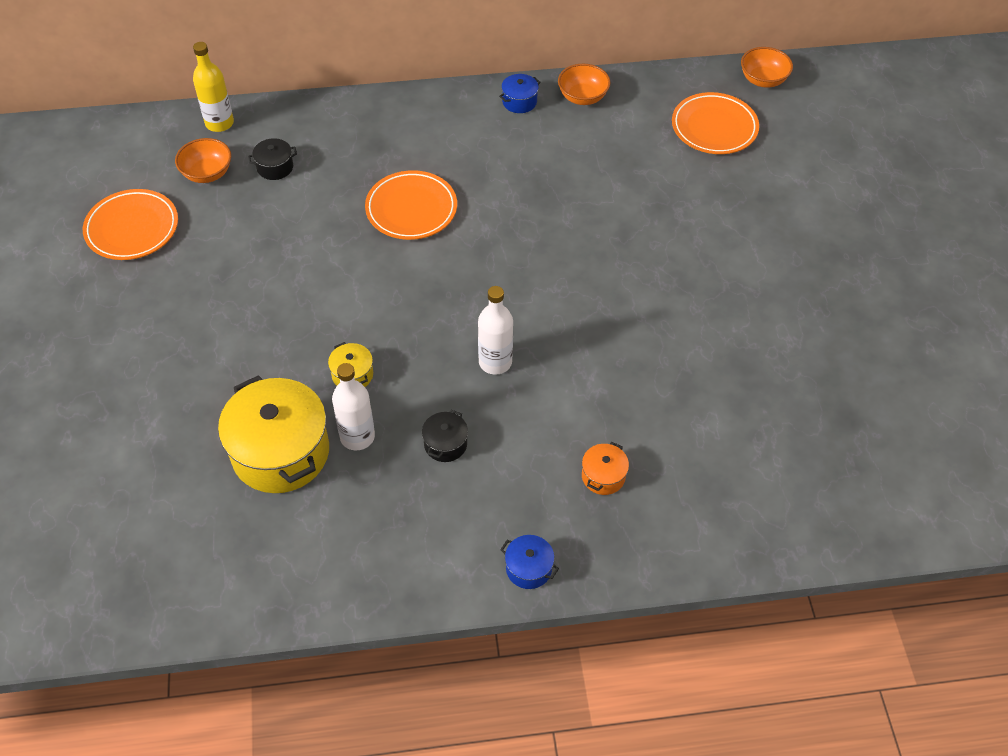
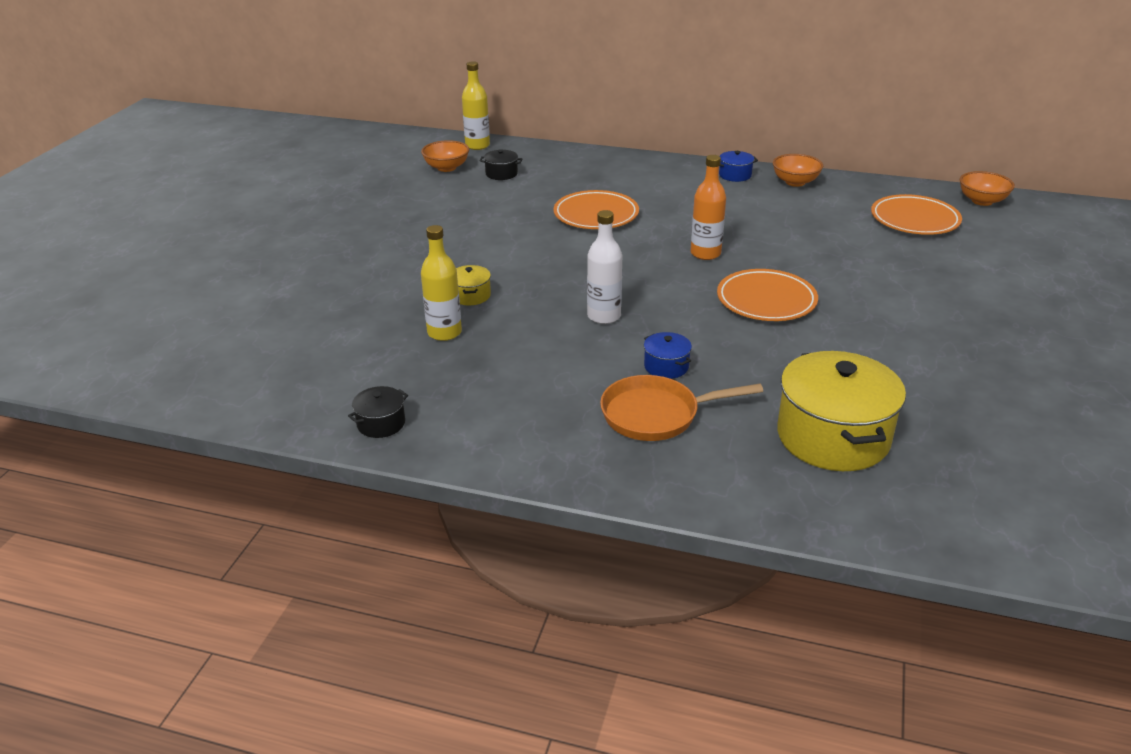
camera: 25 degrees right, 20 degrees down
orange plate [83,189,178,260] -> orange plate moved to [717,269,818,321]
yellow pot [218,375,329,493] -> yellow pot moved to [777,351,906,471]
white bottle [332,363,375,450] -> yellow bottle [421,225,462,341]
black pot [422,410,468,462] -> black pot moved to [348,386,408,438]
blue pot [500,535,559,589] -> blue pot moved to [644,332,692,379]
orange pot [582,442,629,495] -> orange pan [600,375,763,441]
none -> orange bottle [691,155,726,260]

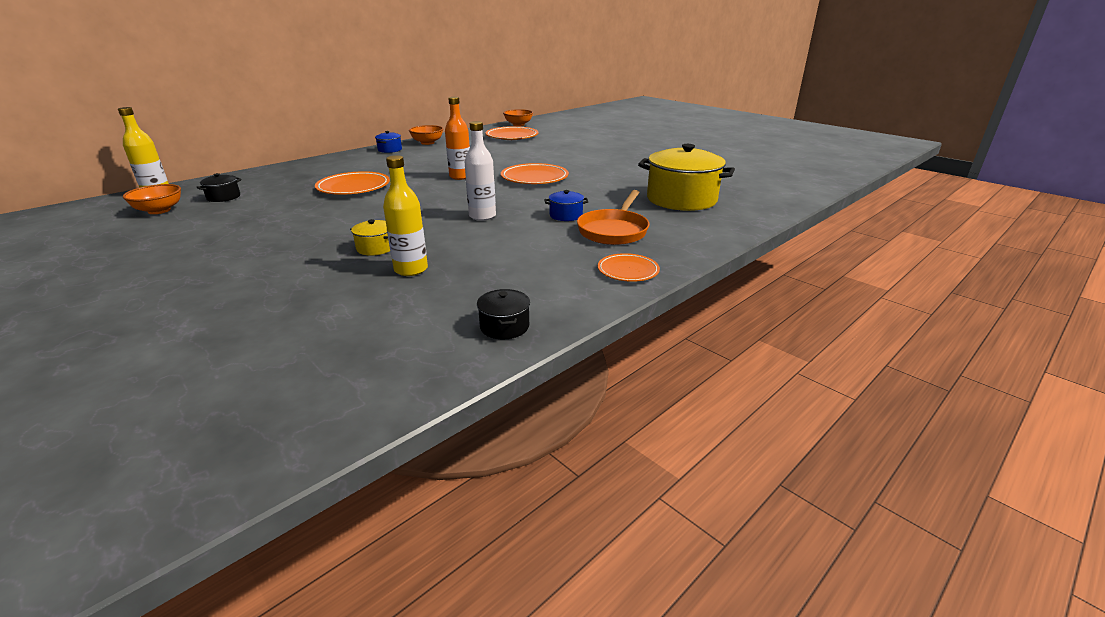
camera: 60 degrees left, 5 degrees down
none -> orange plate [598,253,660,282]

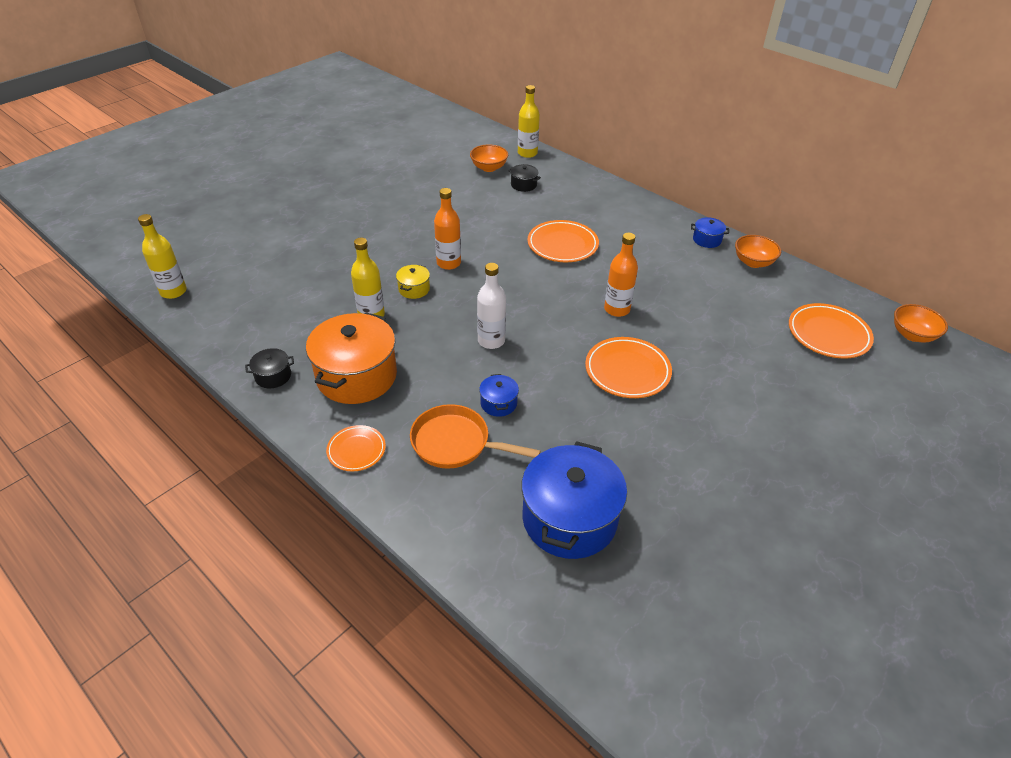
camera: 85 degrees right, 15 degrees up
yellow pot [638,144,735,211] -> blue pot [521,441,627,559]
none -> yellow bottle [138,214,187,299]
none -> orange pot [306,312,397,404]
none -> orange bottle [434,188,461,270]

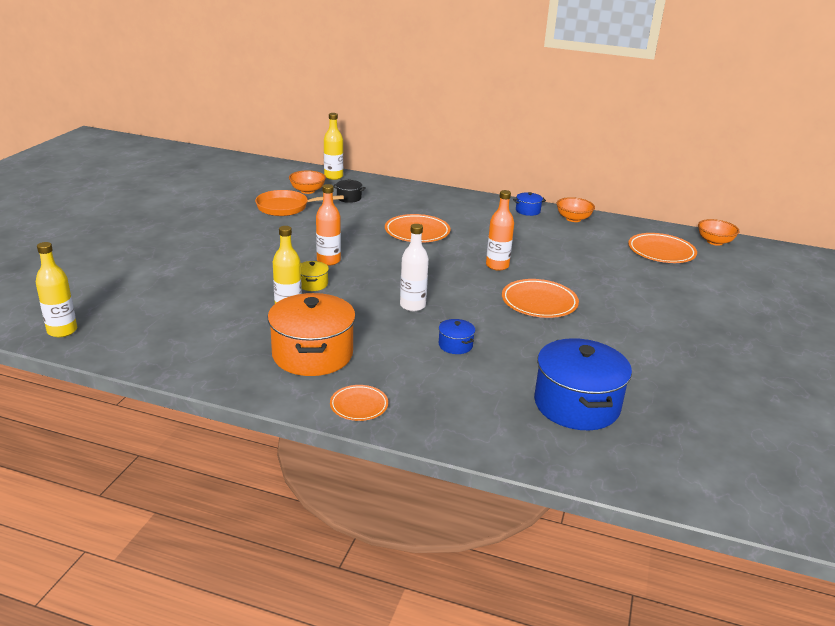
camera: 25 degrees left, 15 degrees down
black pot [245,348,294,388] -> none
orange pan [410,404,541,469] -> orange pan moved to [255,190,344,216]

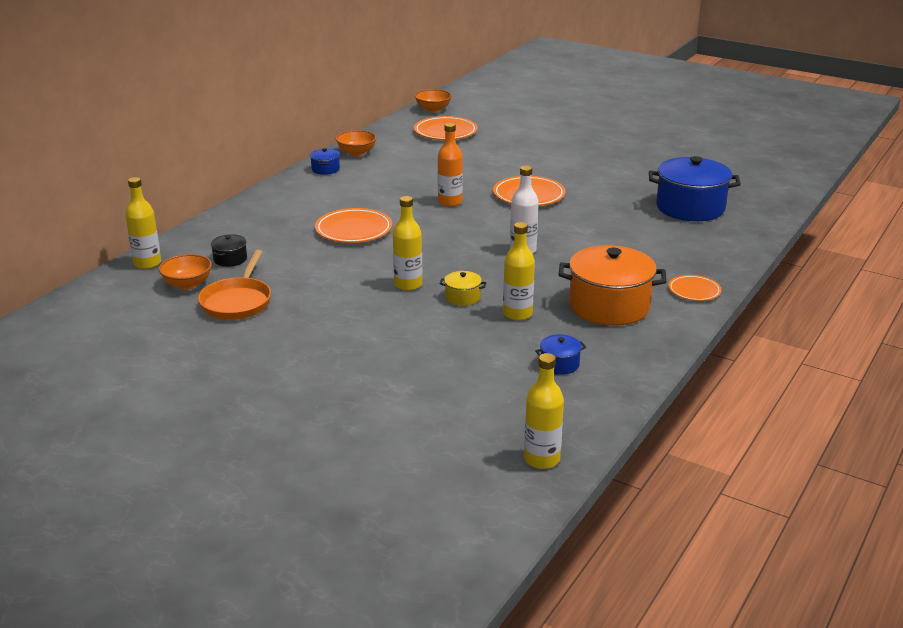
camera: 75 degrees left, 0 degrees up
orange bottle [316,184,341,266] -> yellow bottle [393,196,422,291]
blue pot [439,319,475,354] -> blue pot moved to [535,334,586,375]

